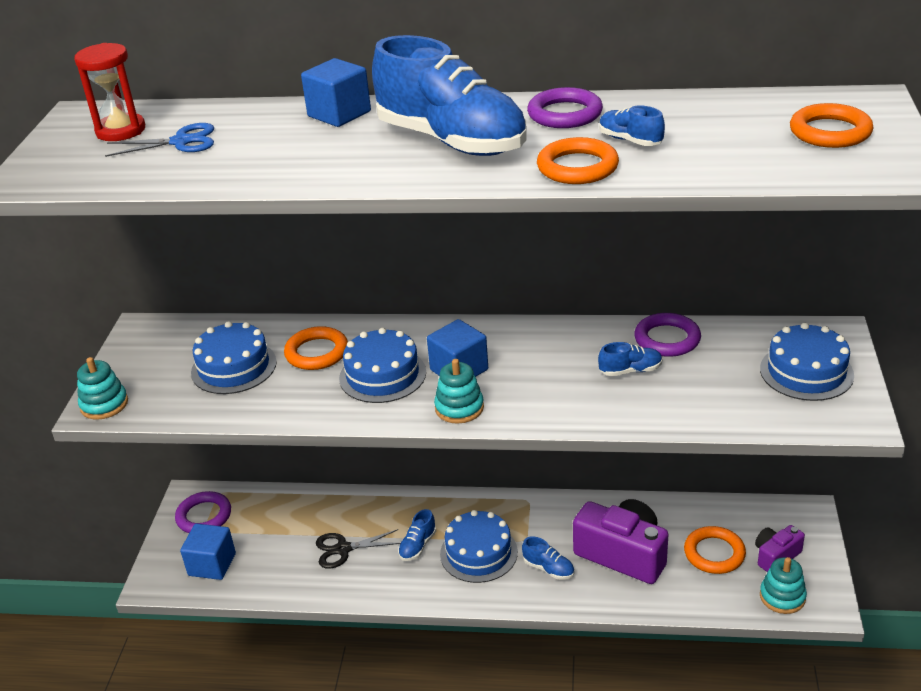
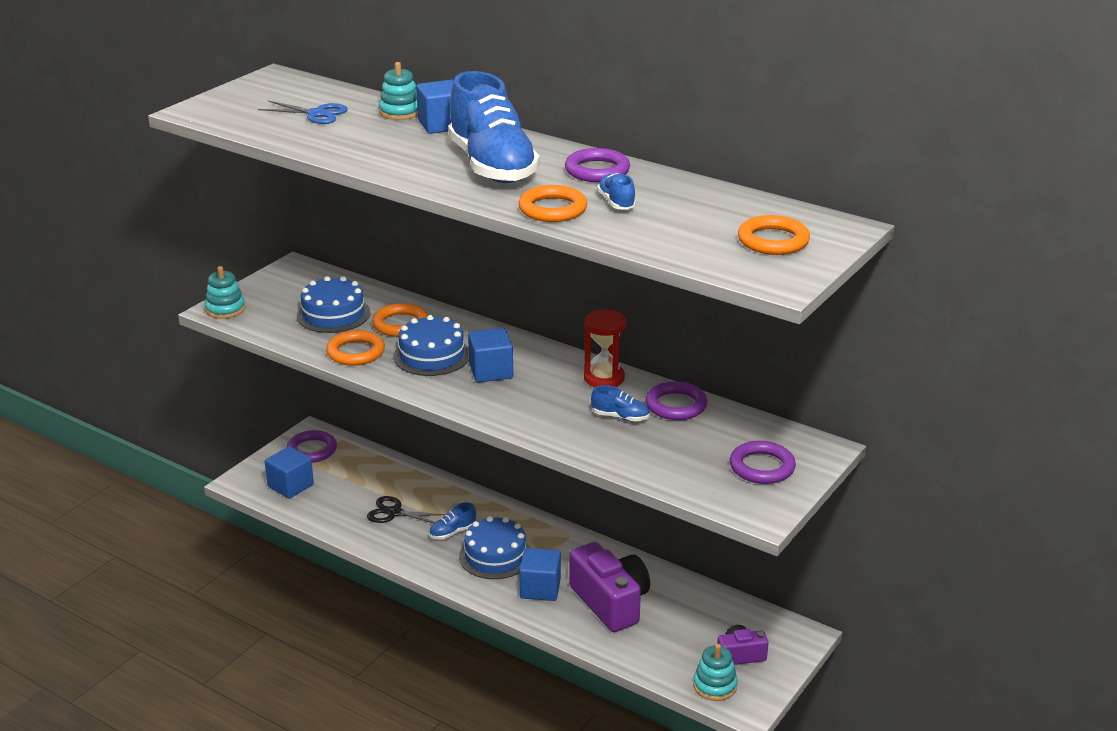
camera: 25 degrees right, 5 degrees down
red hourglass [74,43,145,141] -> red hourglass moved to [584,310,626,387]
turquoise stacking toy [434,359,484,424] -> turquoise stacking toy moved to [379,62,418,120]
blue shoe [522,536,574,580] -> blue cube [519,548,561,601]
orange ring [684,526,746,574] -> orange ring moved to [326,330,385,366]
blue cake [760,323,854,401] -> purple ring [730,441,796,484]

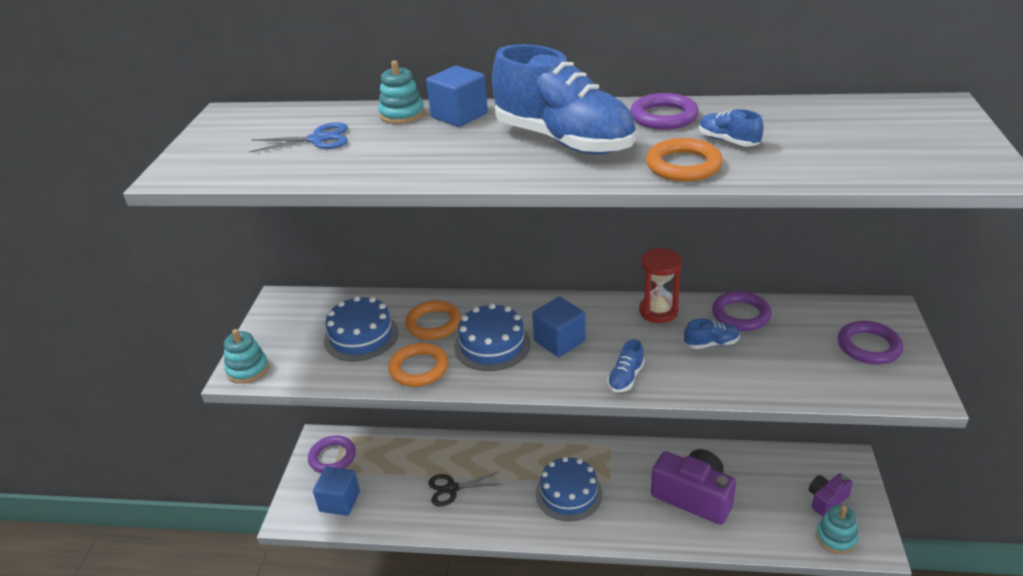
camera: 25 degrees left, 5 degrees up
blue shoe [429,503,476,539] -> blue shoe moved to [607,339,644,393]
blue cube [519,548,561,601] -> none
orange ring [738,215,810,255] -> none

